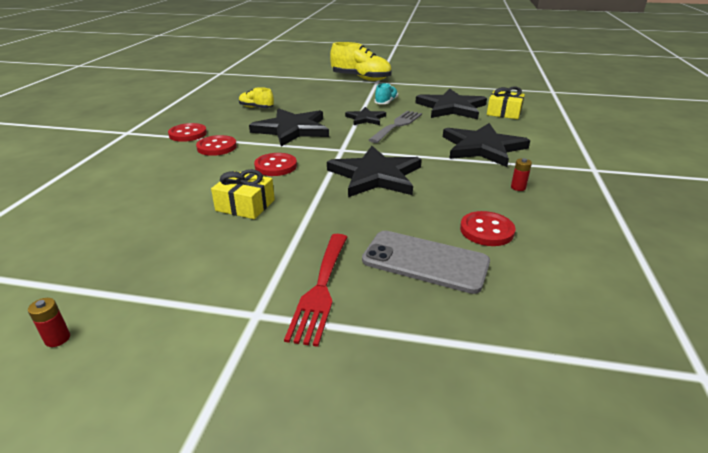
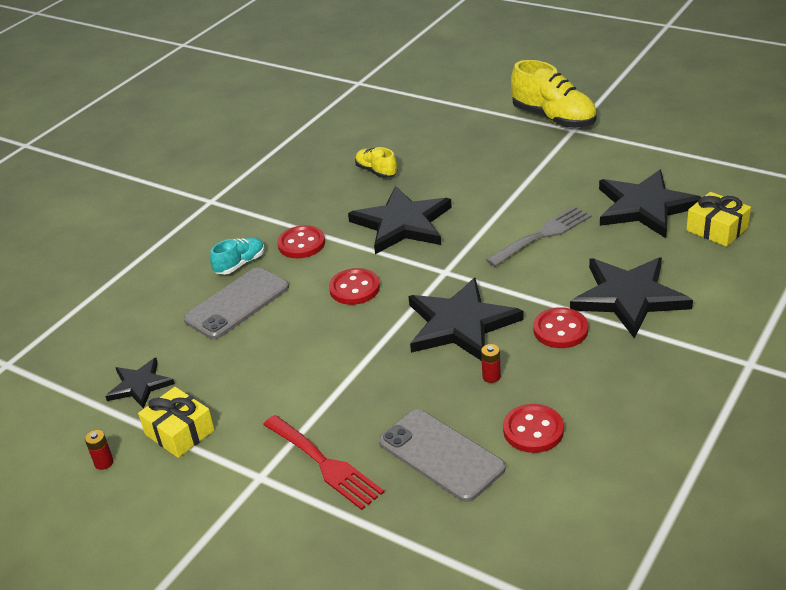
camera: 25 degrees right, 5 degrees up
red button [168,123,207,142] -> red button moved to [533,307,588,348]
yellow gift [211,169,275,219] -> yellow gift moved to [138,387,215,458]
red fork [284,234,347,347] -> red fork turned 75 degrees counterclockwise [263,415,384,510]
black star [345,107,386,125] -> black star moved to [105,358,175,409]
turquoise shoe [374,83,398,104] -> turquoise shoe moved to [210,237,264,275]
red battery [511,158,532,191] -> red battery moved to [481,344,501,383]
none -> grey phone [183,267,289,339]

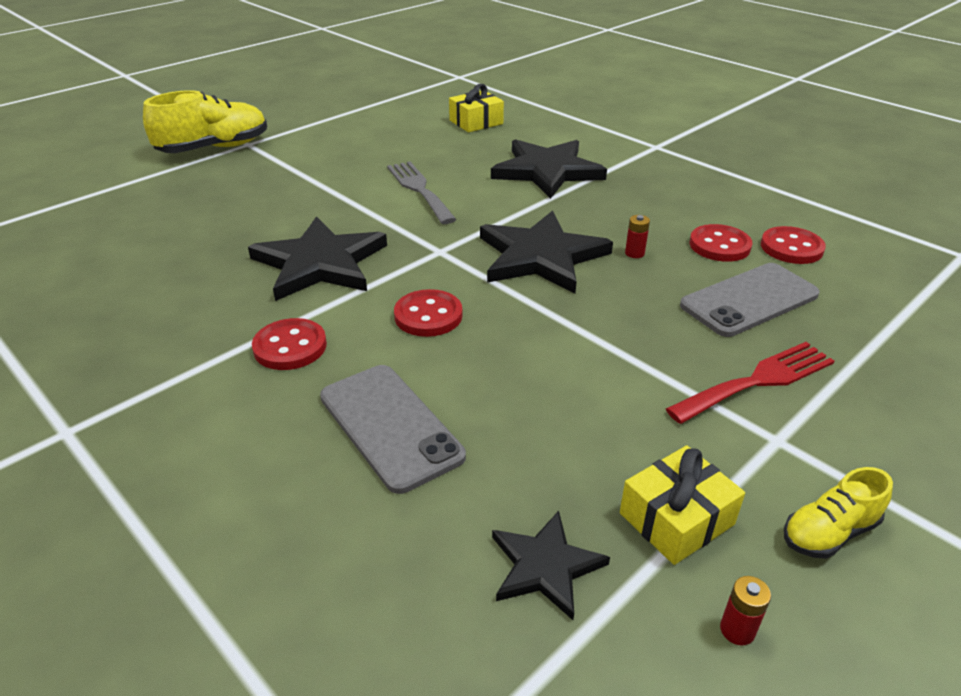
camera: 80 degrees left, 0 degrees up
turquoise shoe [210,237,264,275] -> none
yellow shoe [355,147,397,178] -> yellow shoe moved to [784,467,893,559]
red button [533,307,588,348] -> red button moved to [761,226,826,264]
black star [599,170,702,238] -> none

